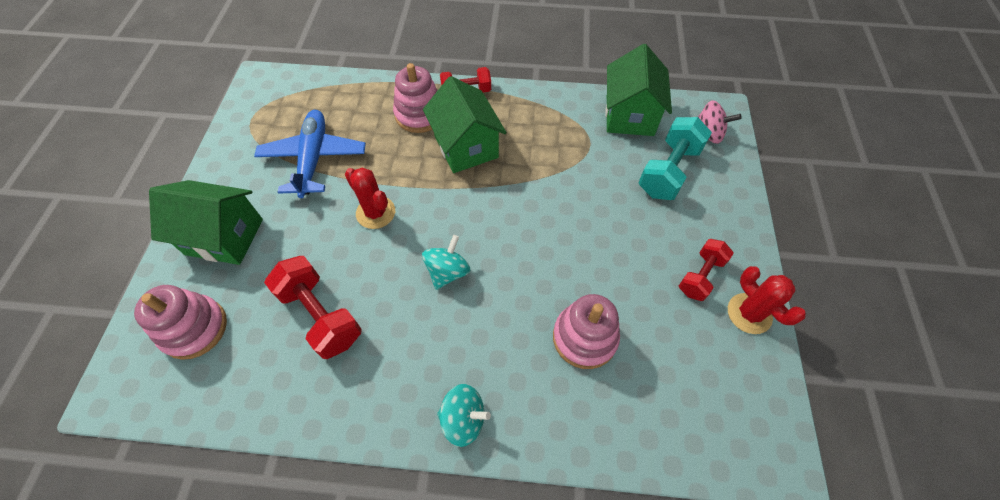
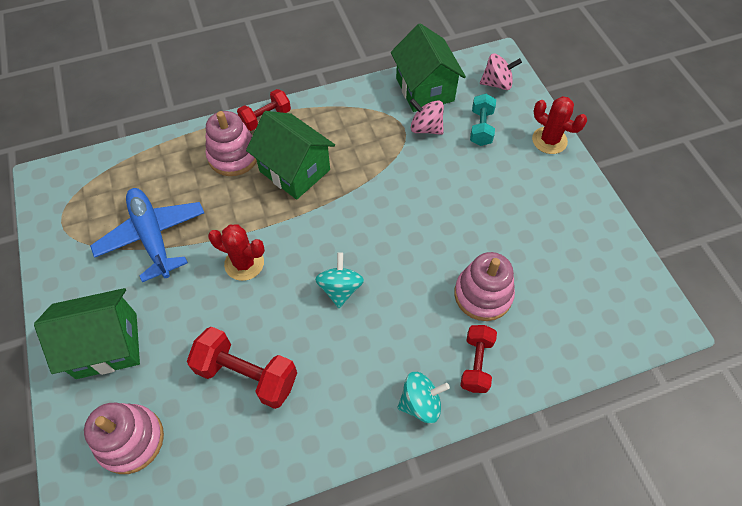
camera: 25 degrees left, 0 degrees up
turquoise dumbbell [639,117,712,200] -> turquoise dumbbell [470,94,496,146], size x0.64
red dumbbell [679,239,734,301] -> red dumbbell moved to [460,325,497,393]
red cactus [728,266,806,334] -> red cactus moved to [532,96,587,154]
none -> pink spinning top [410,98,444,135]

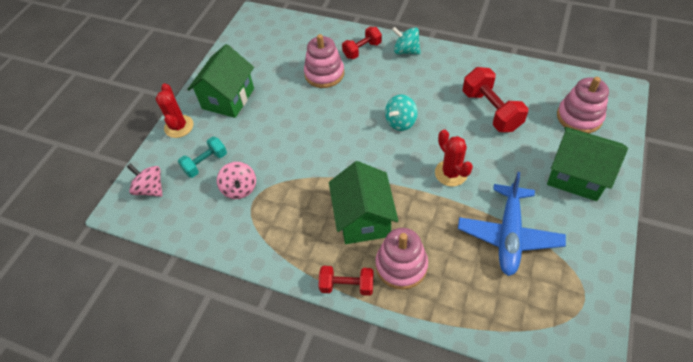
camera: 135 degrees left, 5 degrees down
green house [391,23,466,112] -> green house moved to [187,44,254,118]

